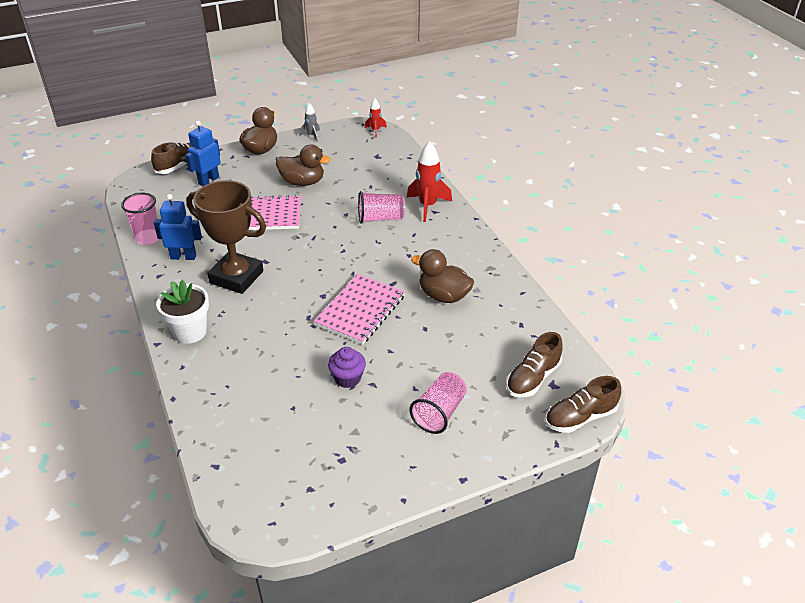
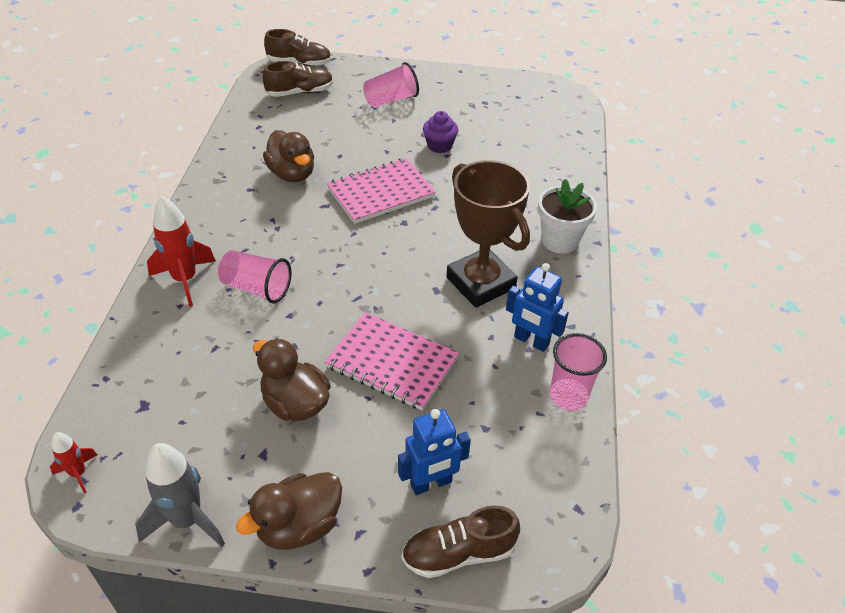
camera: 150 degrees left, 5 degrees up
grey rocket [299,103,320,142] -> grey rocket [135,443,225,547], size x1.83

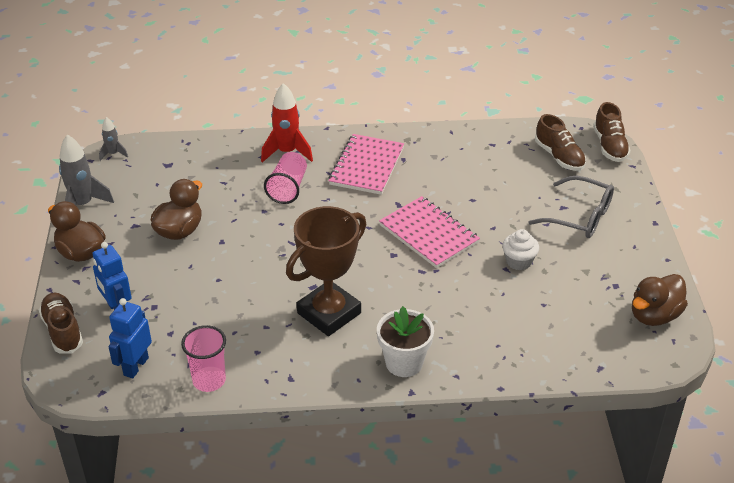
camera: 80 degrees right, 5 degrees down
red rocket [50,432,97,494] -> grey rocket [99,117,128,161]
brown duck [263,130,314,182] -> brown duck moved to [632,274,688,326]
pink notebook [325,312,459,411] -> pink notebook moved to [328,134,404,195]
pink cup [363,62,419,108] -> grey glasses [528,176,614,238]
purple cupcake [423,111,458,153] -> white cupcake [502,229,539,271]
blue robot [506,263,569,352] -> blue robot moved to [108,298,152,379]

